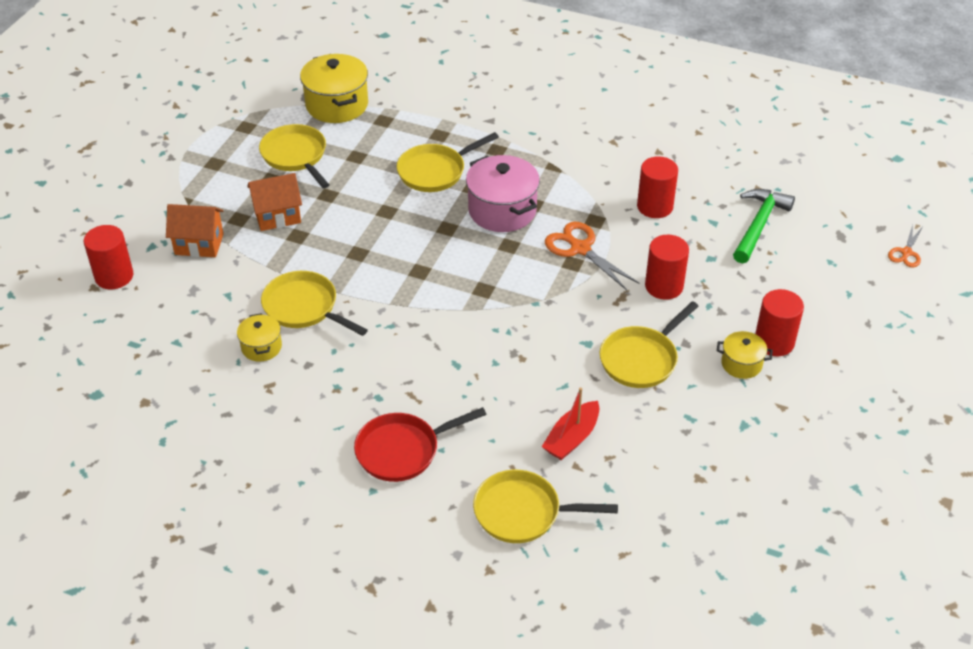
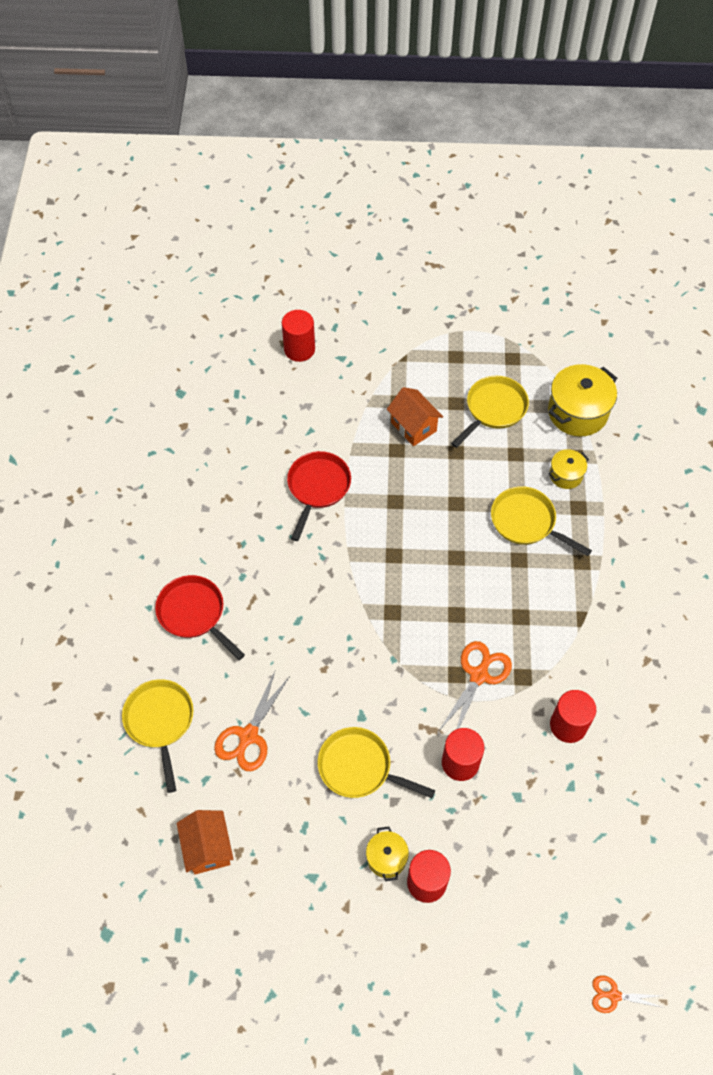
camera: 70 degrees right, 15 degrees up
orange house [166,204,224,257] -> orange house moved to [177,810,233,874]
yellow pot [237,313,282,362] -> yellow pot moved to [548,449,589,489]
yellow pan [261,271,368,336] -> red pan [287,451,351,541]
pink pot [466,155,540,232] -> none
red boat [542,388,599,460] -> orange scissors [214,671,290,771]
green hammer [733,189,795,263] -> none

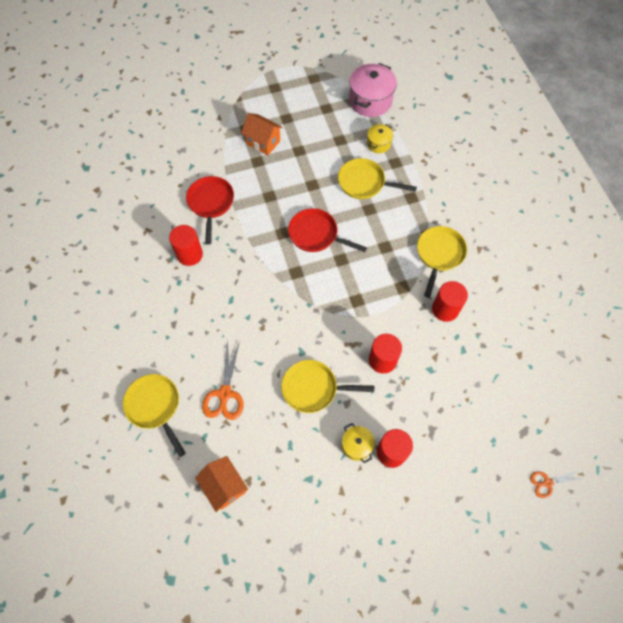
camera: 20 degrees left, 5 degrees up
red pan [155,575,245,660] -> red pan moved to [288,208,367,252]
red cylinder [282,310,315,362] -> red cylinder moved to [169,225,203,266]
orange scissors [440,641,512,729] -> none
yellow pan [451,376,529,448] -> yellow pan moved to [417,226,467,298]
yellow pot [548,364,617,437] -> pink pot [349,63,397,117]

